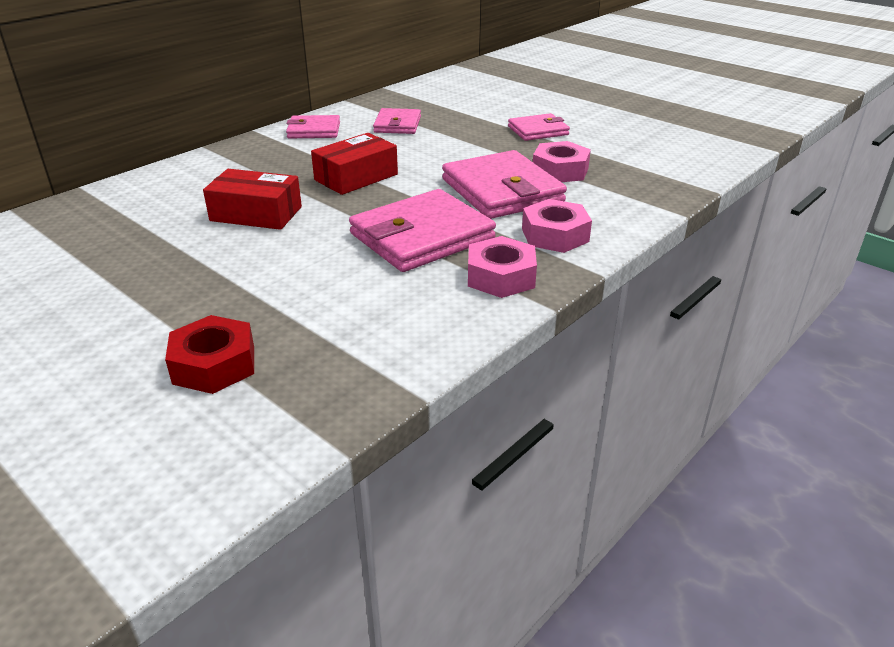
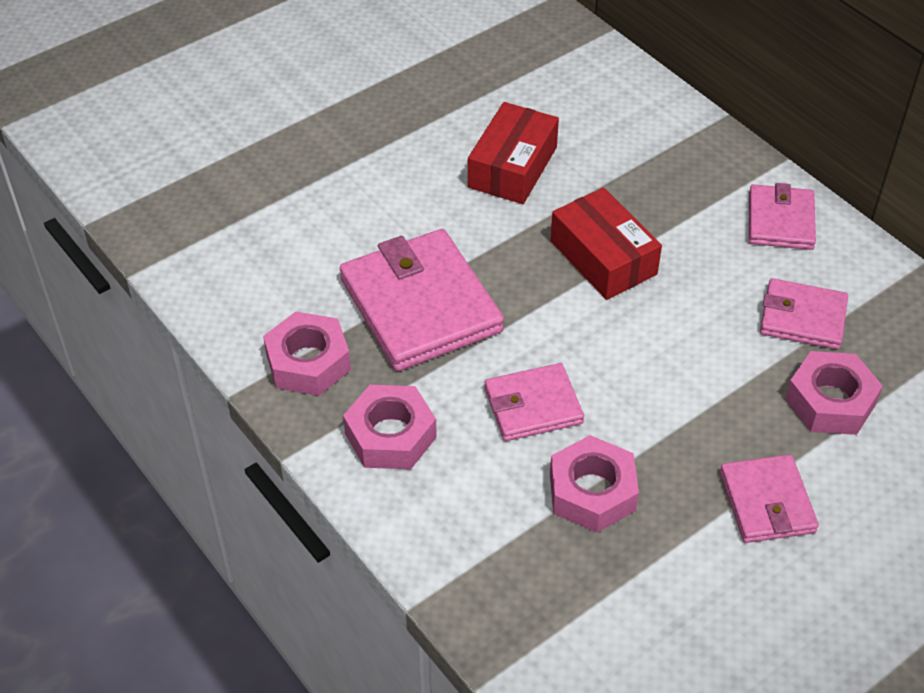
camera: 100 degrees right, 15 degrees up
red nut [165,315,254,394] -> none
pink wallet [442,150,567,219] -> pink wallet [484,363,584,441], size x0.57
none -> pink nut [785,351,883,435]

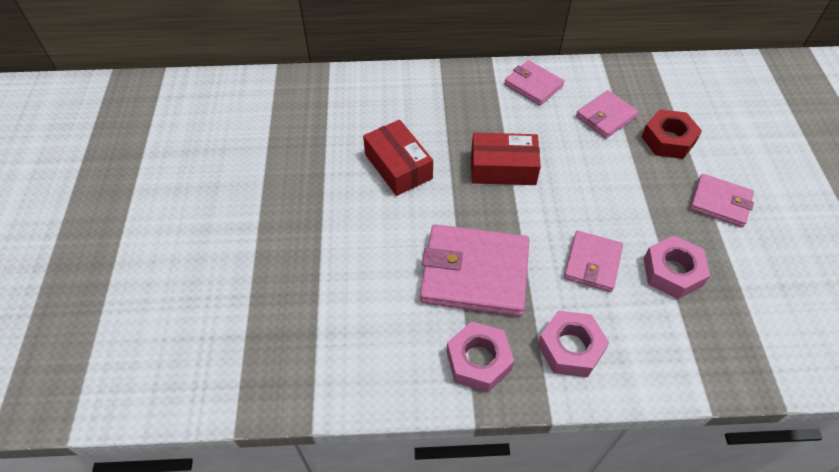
camera: 55 degrees left, 5 degrees up
pink nut [785,351,883,435] -> red nut [642,109,702,159]

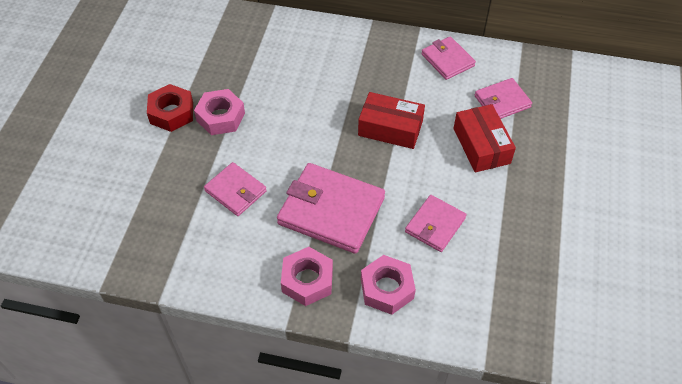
camera: 15 degrees right, 0 degrees up
red box [363,120,433,196] -> red box moved to [453,104,516,172]
red nut [642,109,702,159] -> red nut moved to [147,84,193,132]
pink nut [644,236,710,299] -> pink nut moved to [194,89,245,135]
pink wallet [690,174,754,227] -> pink wallet moved to [204,162,267,216]

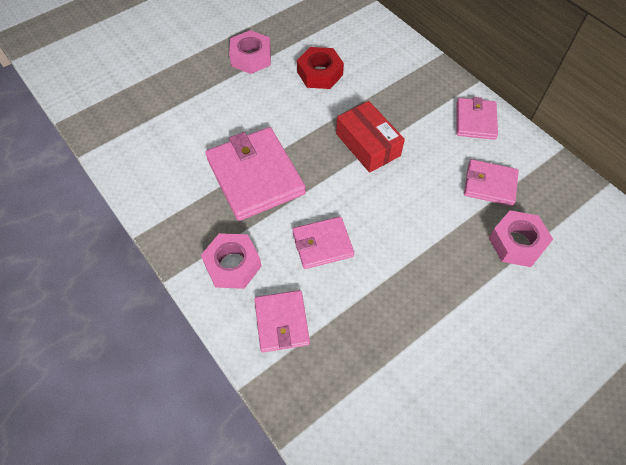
camera: 40 degrees right, 5 degrees up
red nut [147,84,193,132] -> red nut moved to [297,47,344,89]
pink wallet [204,162,267,216] -> pink wallet moved to [254,290,310,352]
pink nut [281,247,333,306] -> pink nut moved to [489,210,553,267]
red box [453,104,516,172] -> none

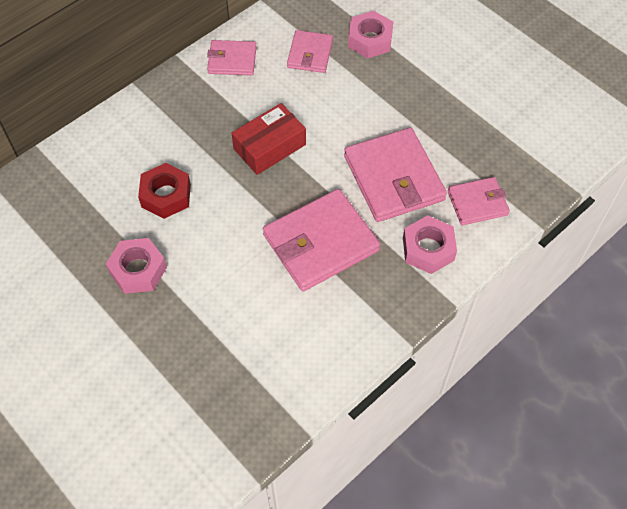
camera: 95 degrees left, 0 degrees up
pink wallet [292,217,354,269] -> pink wallet [344,128,447,222], size x1.76

